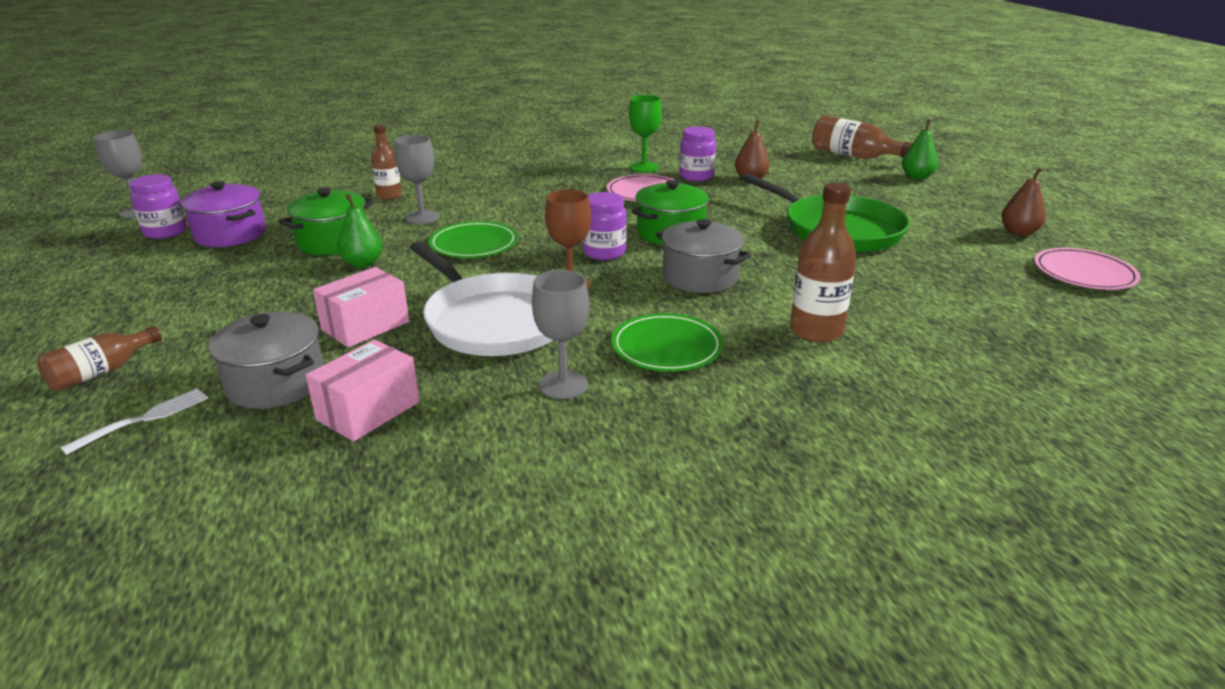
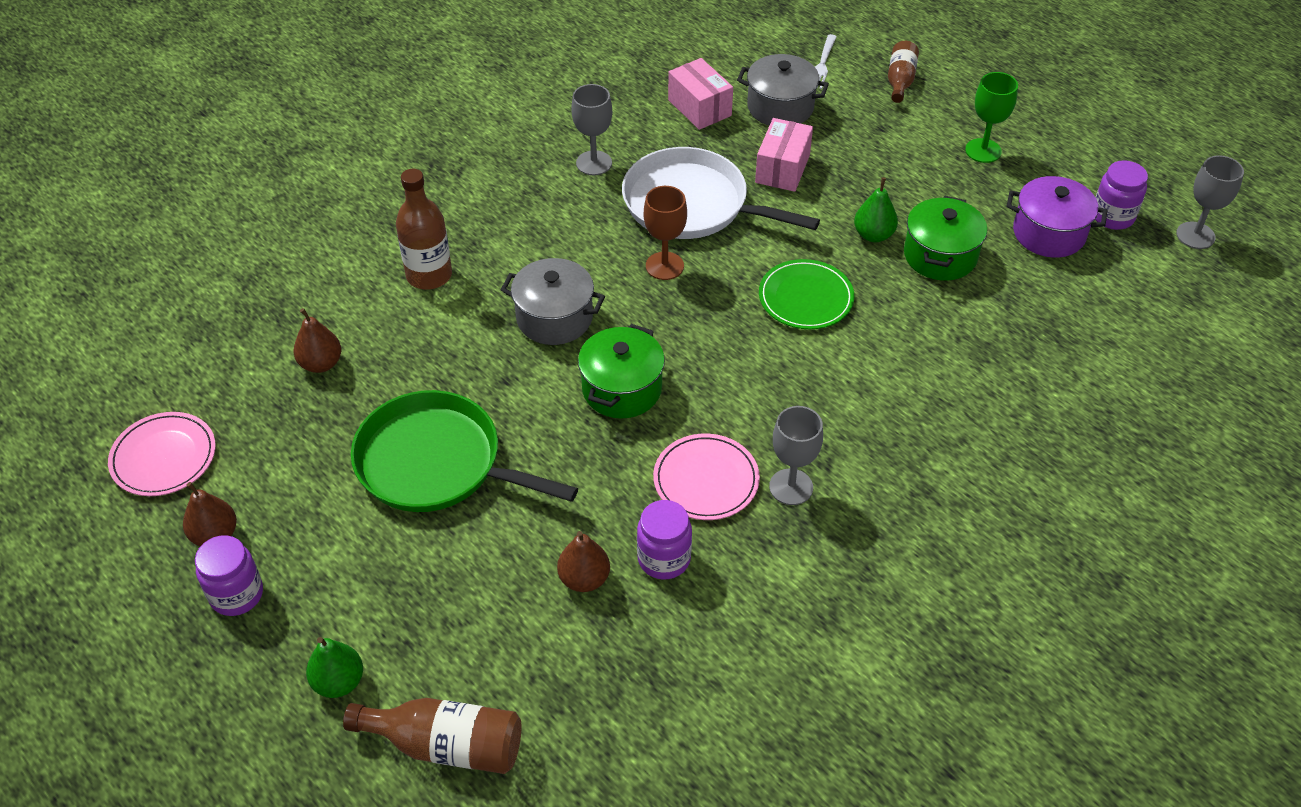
camera: 155 degrees right, 20 degrees up
pink box [306,339,420,441] -> pink box turned 45 degrees counterclockwise [668,58,733,130]
brown bottle [371,125,402,200] -> none
grey goblet [394,135,439,224] -> grey goblet moved to [769,406,823,505]
purple jar [583,192,627,260] -> purple jar moved to [195,536,263,616]
green plate [611,313,723,372] -> none
green goblet [629,95,662,172] -> green goblet moved to [965,72,1018,163]
none -> brown pear [293,308,341,373]

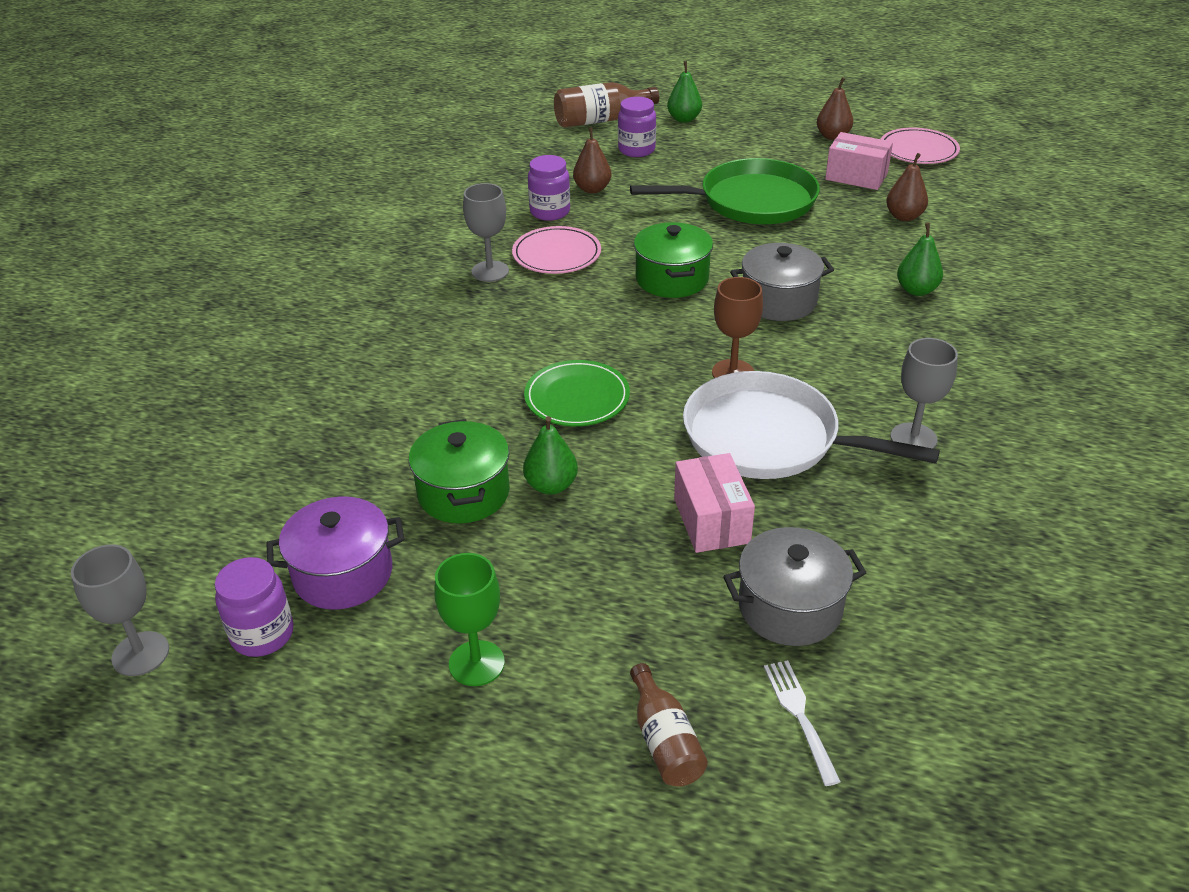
camera: 150 degrees right, 10 degrees down
purple jar [195,536,263,616] -> purple jar moved to [618,97,656,157]
brown bottle [396,169,452,290] -> green pear [897,223,943,296]
white pan [622,147,820,239] -> white pan turned 150 degrees counterclockwise [683,371,940,479]
pink box [668,58,733,130] -> pink box moved to [825,132,893,190]

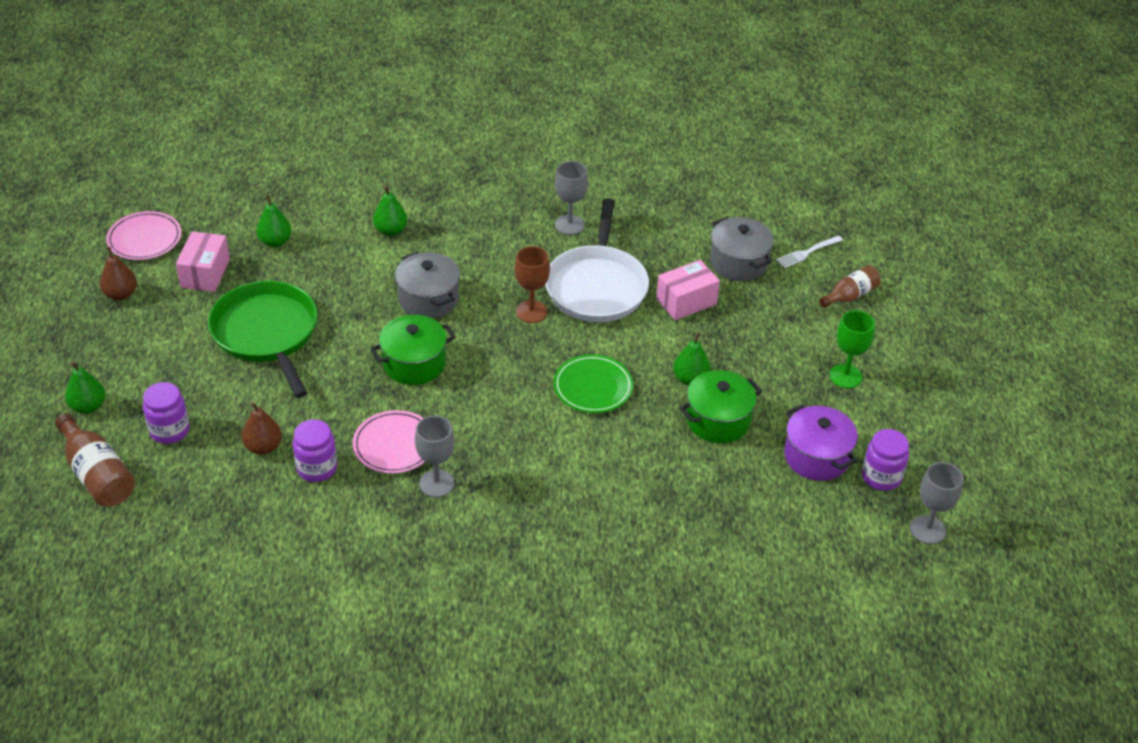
camera: 110 degrees left, 5 degrees up
brown pear [886,153,928,221] -> green pear [256,195,292,247]

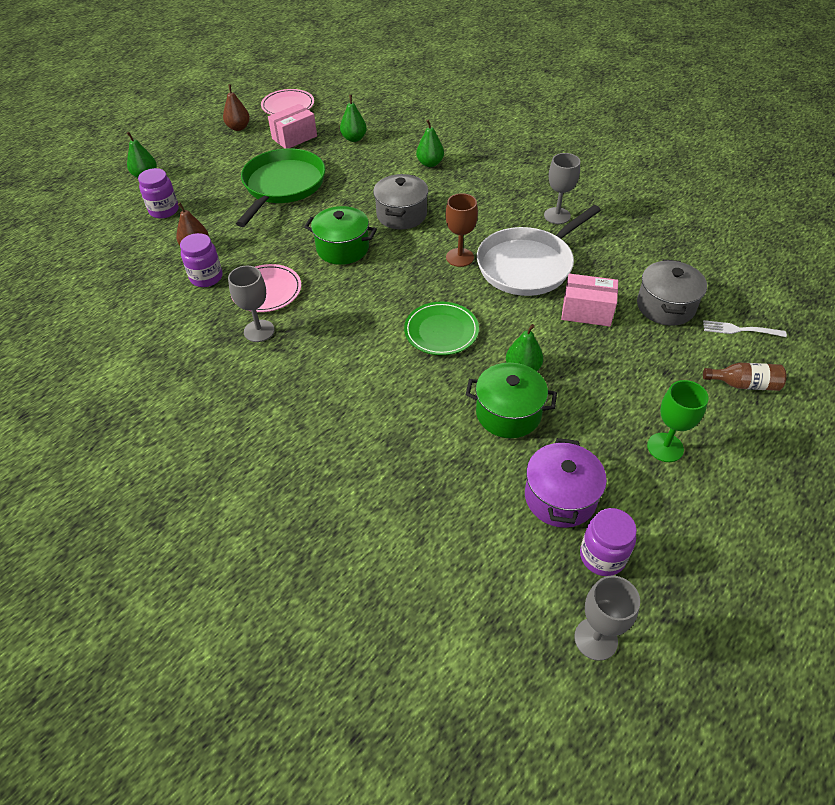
camera: 45 degrees right, 5 degrees up
brown bottle [55,413,135,507] -> none

